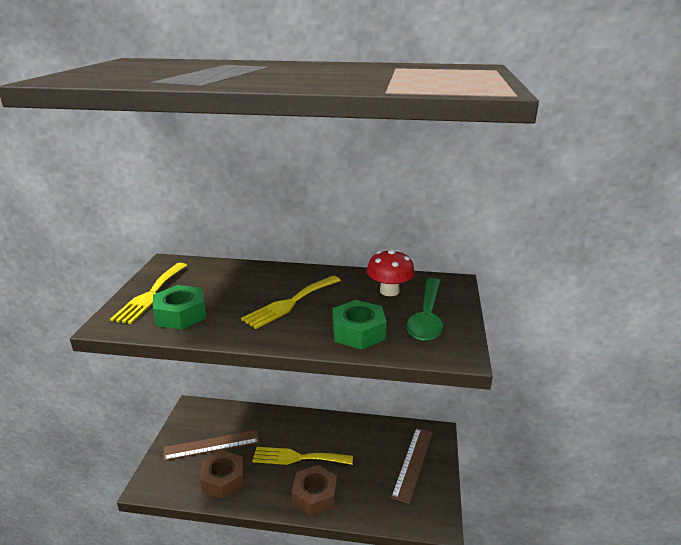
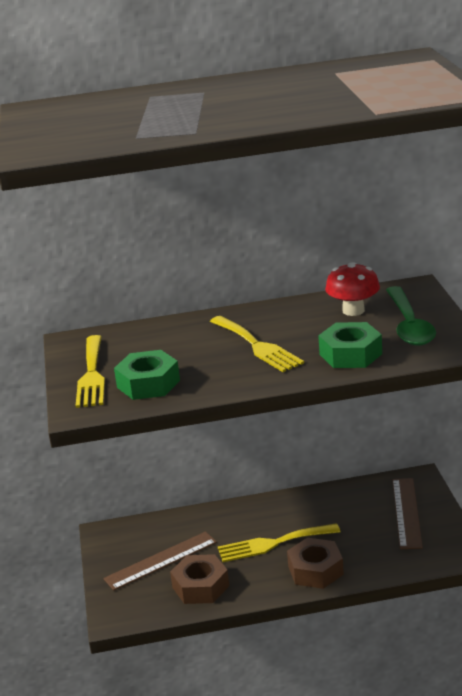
camera: 15 degrees left, 0 degrees up
yellow fork [241,276,341,329] -> yellow fork turned 60 degrees counterclockwise [210,316,304,372]

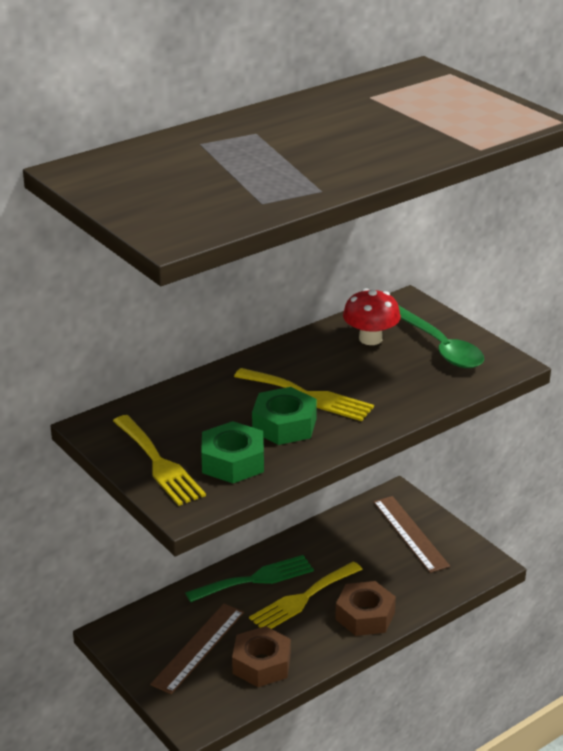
camera: 30 degrees left, 5 degrees up
green nut [318,322,382,368] -> green nut moved to [252,387,317,445]
none -> green fork [185,555,314,603]

